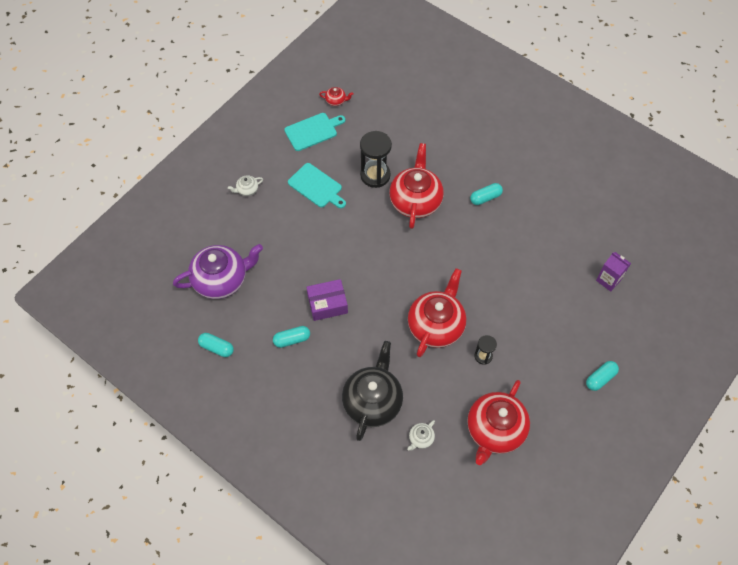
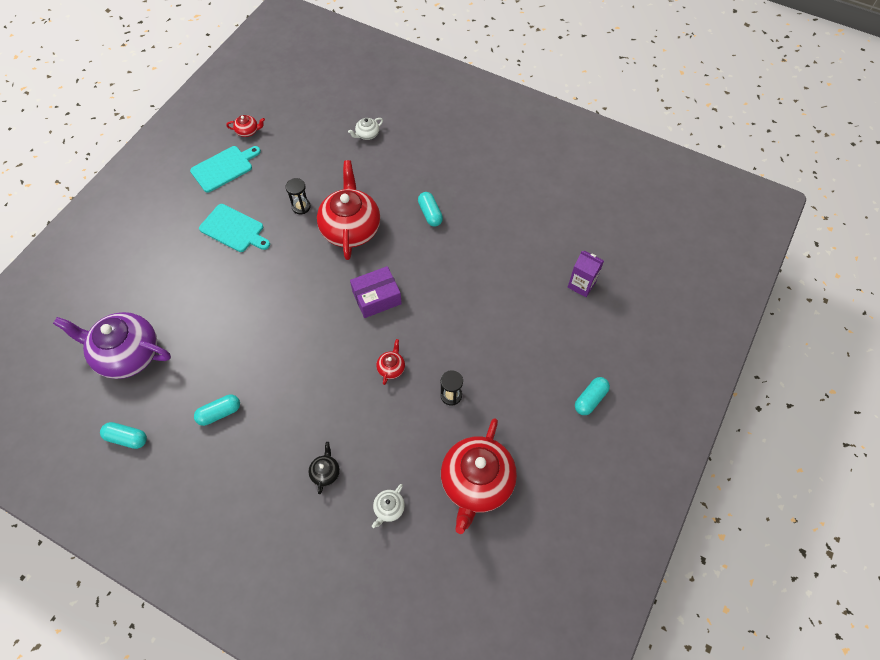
camera: 10 degrees left, 0 degrees up
purple teapot [173,244,263,299] -> purple teapot turned 135 degrees counterclockwise [53,312,171,379]
white teapot [228,175,263,196] -> white teapot moved to [348,118,383,140]
purple box [306,279,348,321] -> purple box moved to [350,266,402,318]
black teapot [342,341,403,441] -> black teapot [309,442,340,494], size x0.42
black hourglass [360,131,392,188] -> black hourglass [286,178,311,214], size x0.54
red teapot [408,268,466,357] -> red teapot [376,339,405,385], size x0.42
turquoise capsule [470,183,503,205] -> turquoise capsule turned 75 degrees counterclockwise [418,192,443,226]

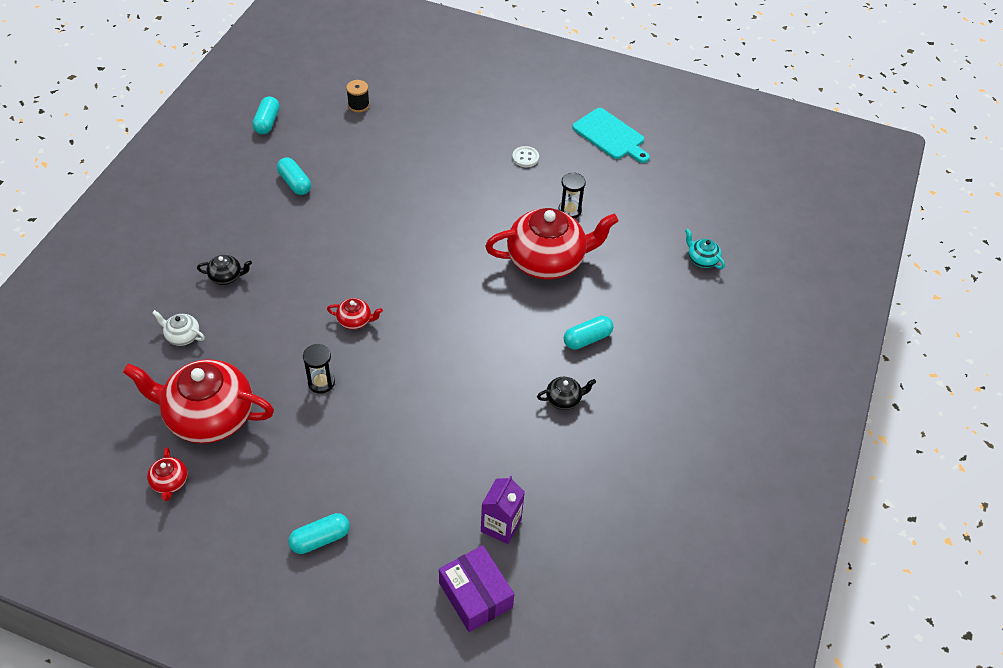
camera: 80 degrees right, 10 degrees down
purple teapot [53,312,171,379] -> black spool [346,80,370,112]
turquoise cutting board [199,204,270,252] -> white button [512,146,539,167]
red teapot [226,115,265,137] -> red teapot moved to [147,447,187,501]
white teapot [348,118,383,140] -> turquoise teapot [685,229,725,269]
purple box [350,266,402,318] -> purple box moved to [439,545,514,632]
turquoise capsule [575,377,610,415] -> turquoise capsule turned 60 degrees counterclockwise [288,513,350,554]
none -> black teapot [537,377,596,410]

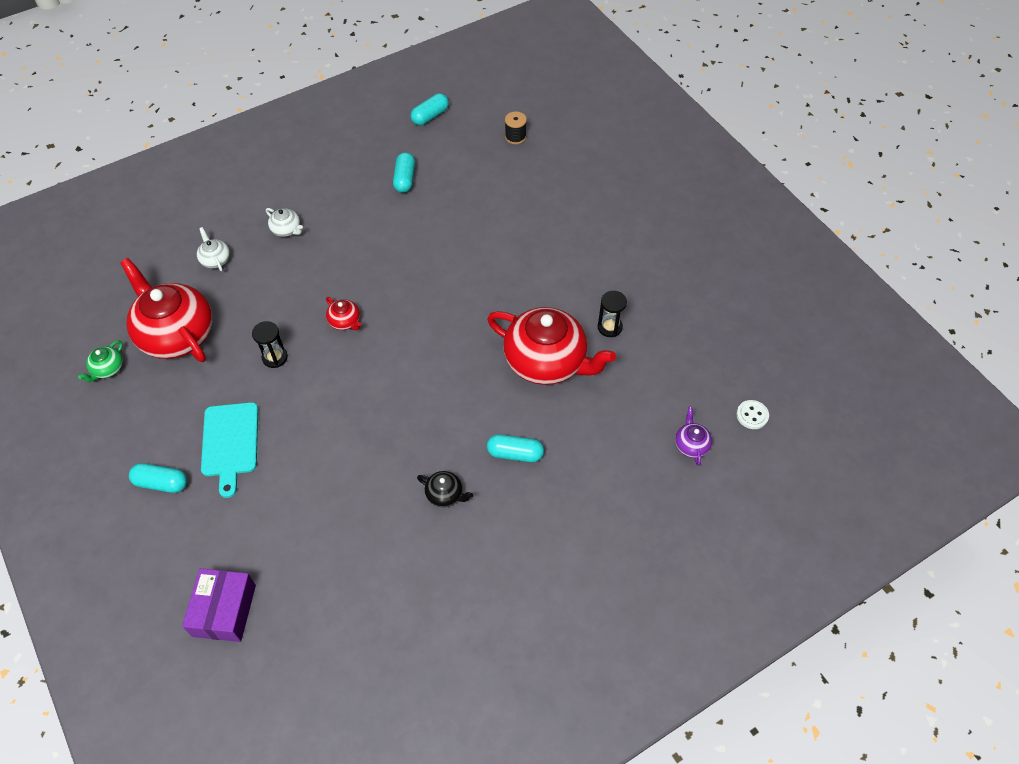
camera: 40 degrees right, 5 degrees up
red teapot [147,447,187,501] -> green teapot [78,340,123,382]
black teapot [197,255,252,285] -> white teapot [266,208,303,237]
purple carton [481,475,525,544] -> none
white button [512,146,539,167] -> white button moved to [736,400,769,429]
turquoise cutting board [572,108,650,163] -> turquoise cutting board moved to [201,402,258,498]
turquoise teapot [685,229,725,269] -> purple teapot [675,407,712,466]

